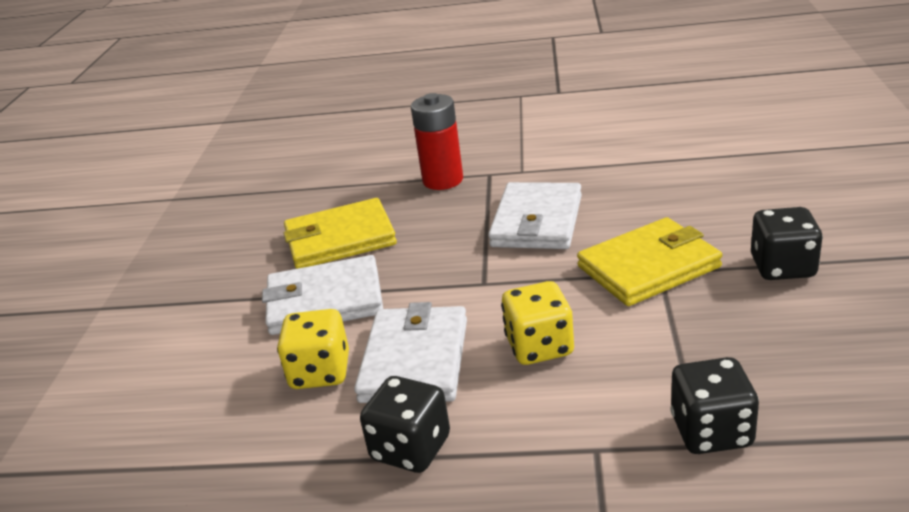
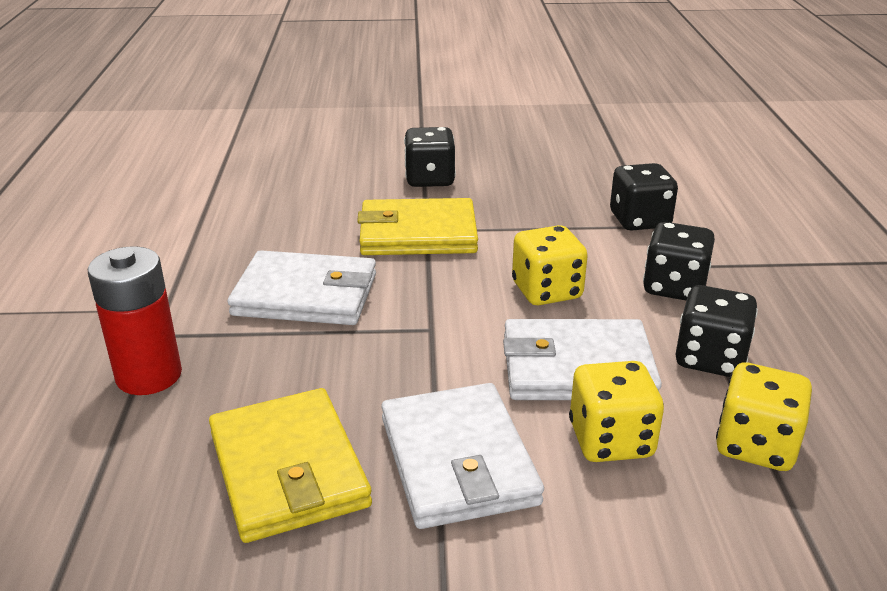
camera: 100 degrees left, 0 degrees up
yellow wallet [577,217,722,306] -> yellow wallet turned 60 degrees counterclockwise [357,198,478,255]
none -> black dice [643,222,715,300]
none -> yellow dice [716,363,812,471]

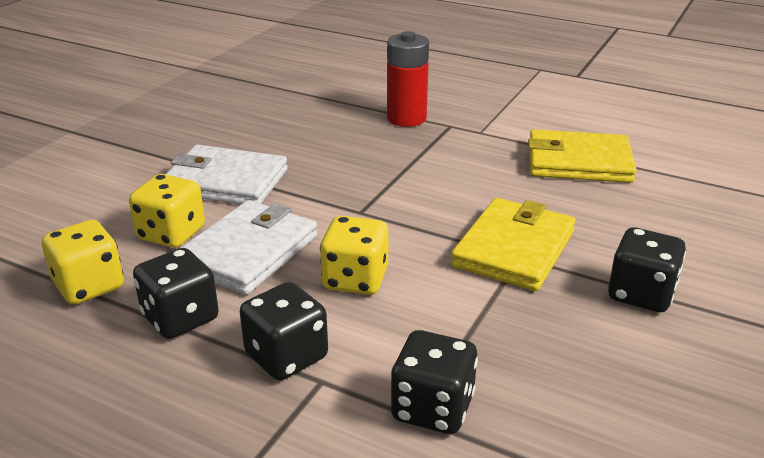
camera: 120 degrees right, 0 degrees up
yellow wallet [209,388,372,543] -> yellow wallet moved to [528,129,637,183]
white wallet [227,250,376,325] -> none

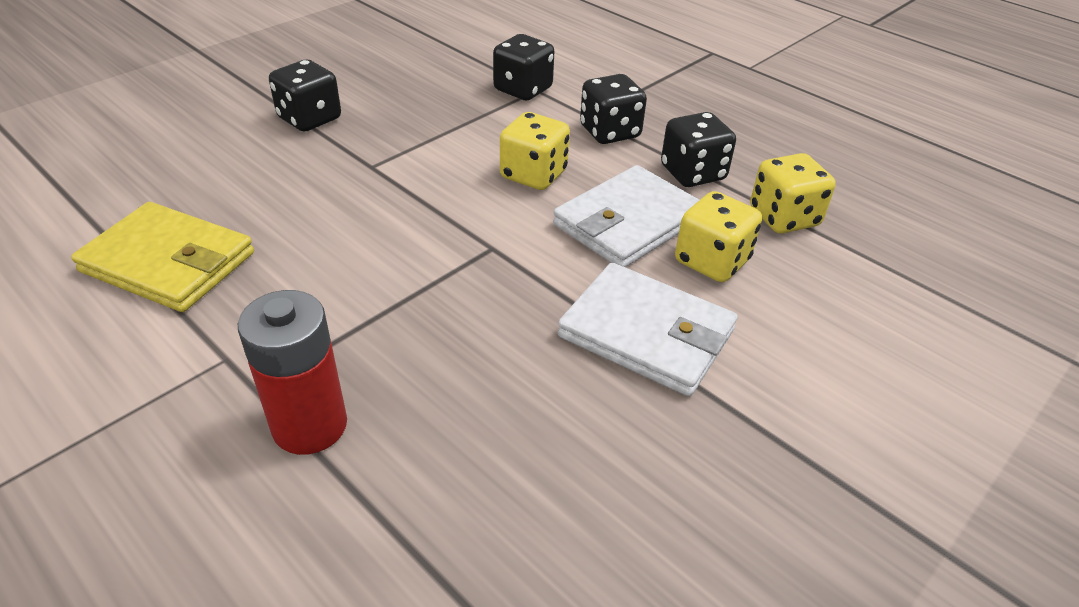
camera: 165 degrees left, 10 degrees up
yellow wallet [451,198,576,291] -> none

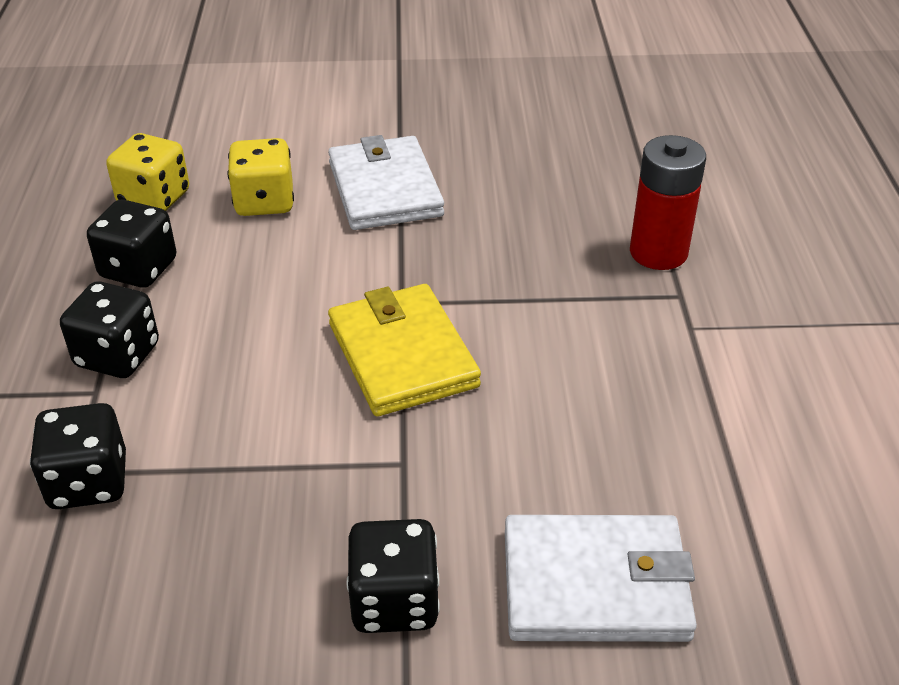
camera: 135 degrees left, 0 degrees up
yellow wallet [71,202,254,312] -> yellow wallet moved to [328,284,481,416]
yellow dice [500,112,570,190] -> none
white wallet [553,165,699,267] -> white wallet moved to [505,515,697,642]

